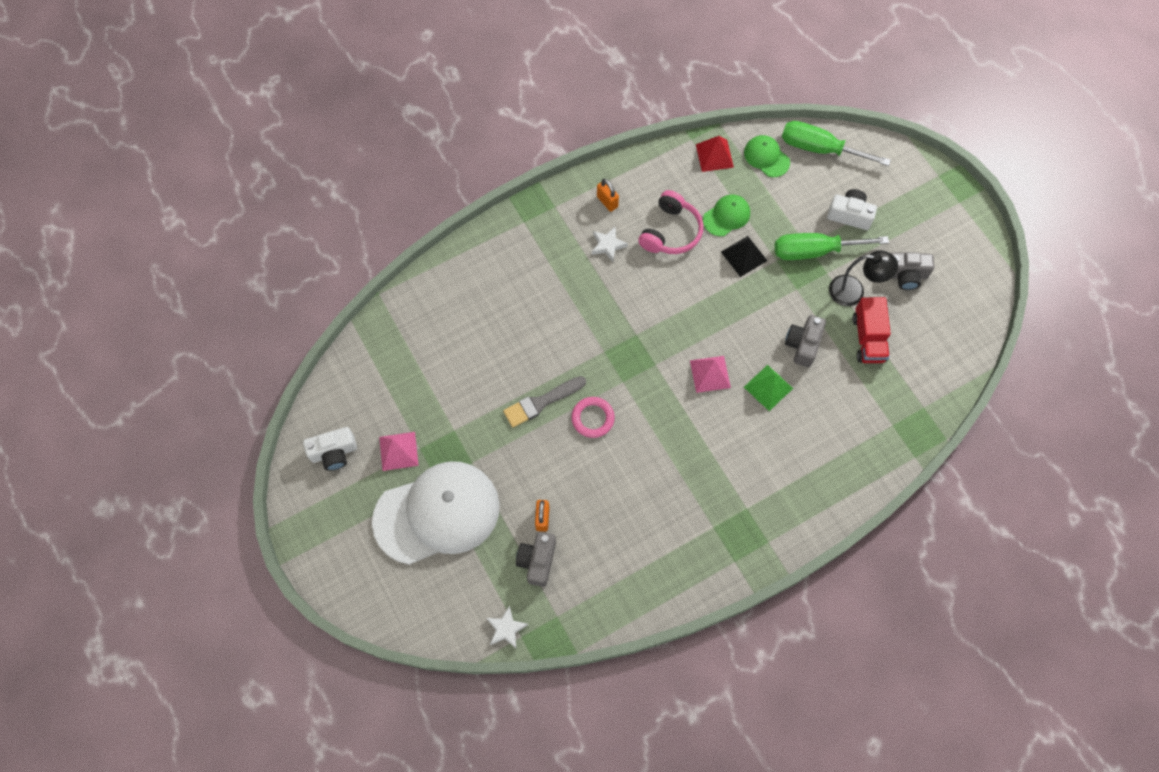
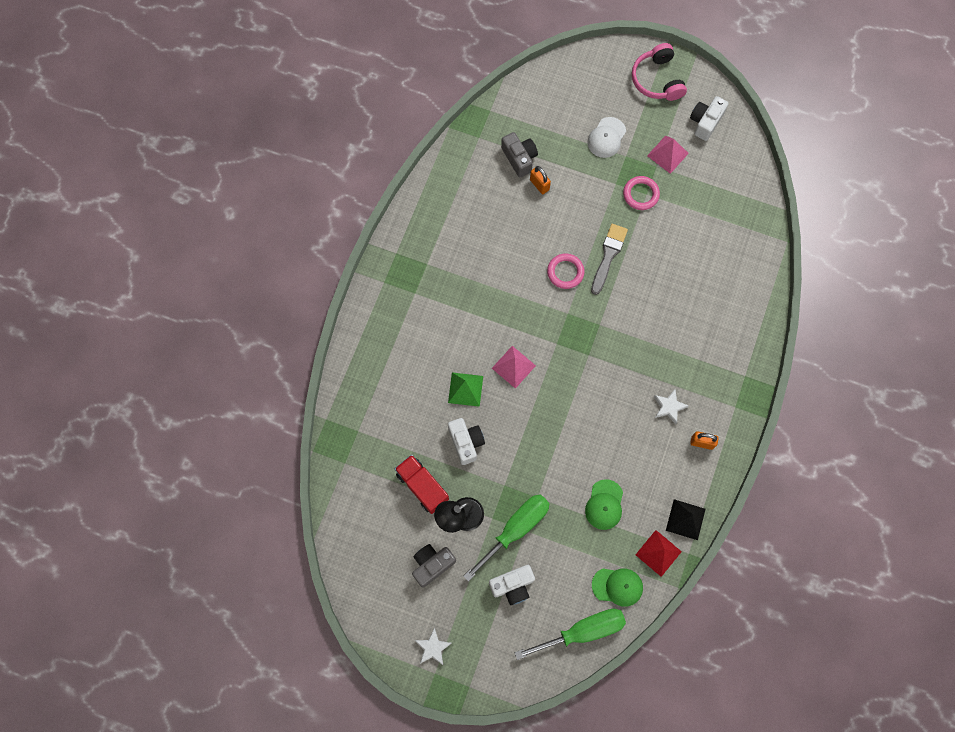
camera: 140 degrees right, 5 degrees up
white cap [372,461,500,565] -> white cap [587,117,626,158], size x0.44
white star [486,606,528,648] -> white star moved to [415,628,452,665]
pink headphones [638,190,703,254] -> pink headphones moved to [632,43,687,101]
black pyramid [721,236,767,277] -> black pyramid moved to [666,499,706,540]
grey camera [785,315,826,367] -> white camera [448,418,485,465]
none -> pink ring [623,176,660,210]

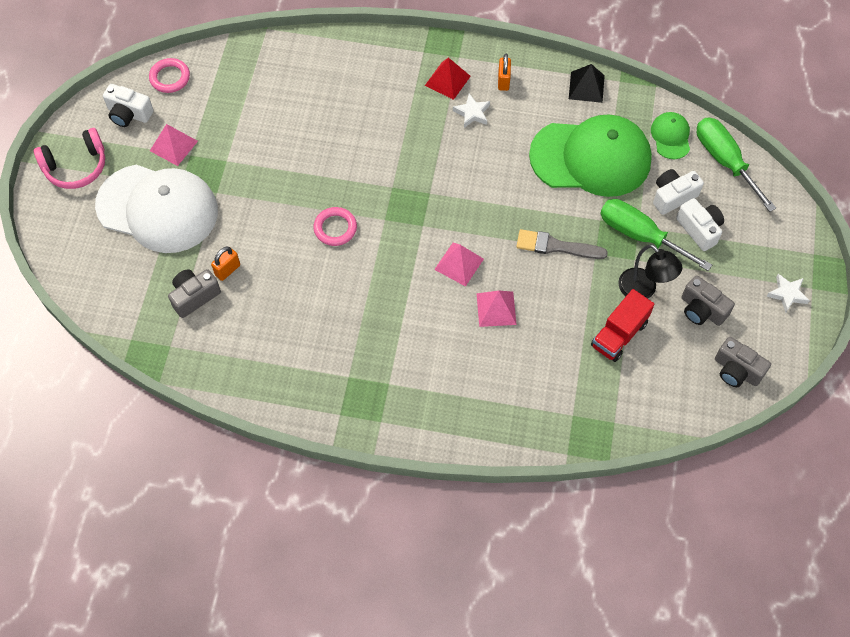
camera: 100 degrees left, 10 degrees down
green pyramid [448,373,483,407] -> pink pyramid [476,291,517,327]
white camera [448,418,485,465] -> white camera moved to [653,169,704,215]
green cap [585,479,623,530] -> green cap [529,114,652,197], size x2.27
white cap [587,117,626,158] -> white cap [95,165,218,253], size x2.27
grey brush [591,224,628,295] -> grey brush moved to [516,229,608,259]
pink ring [623,176,660,210] -> pink ring moved to [149,58,190,93]
red pyramid [636,530,682,577] -> red pyramid moved to [425,57,471,100]
none -> grey camera [715,337,771,387]

